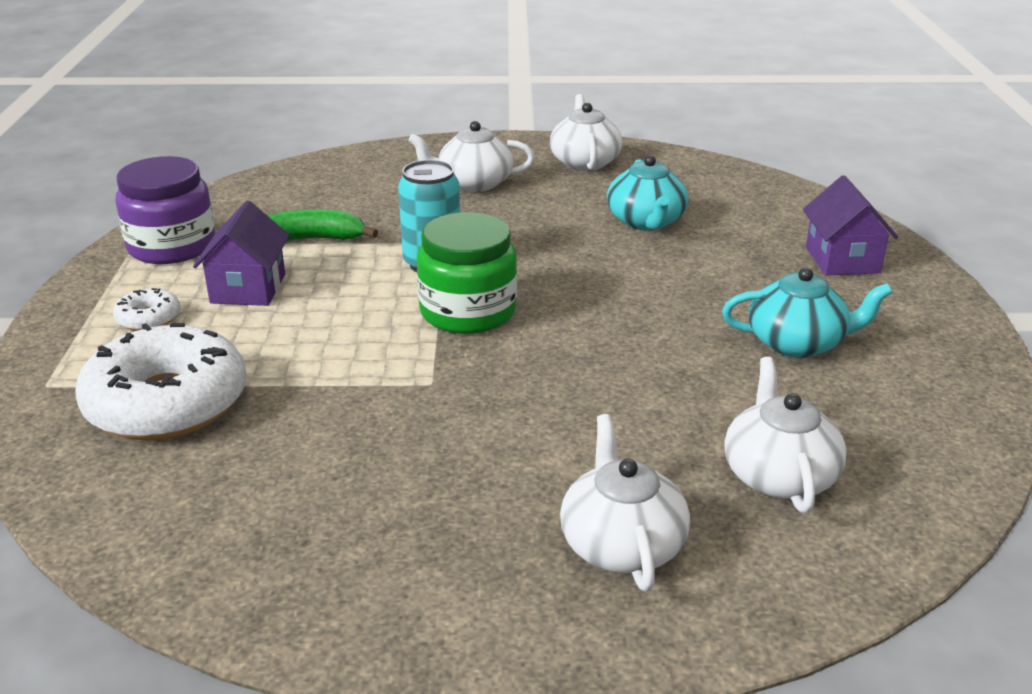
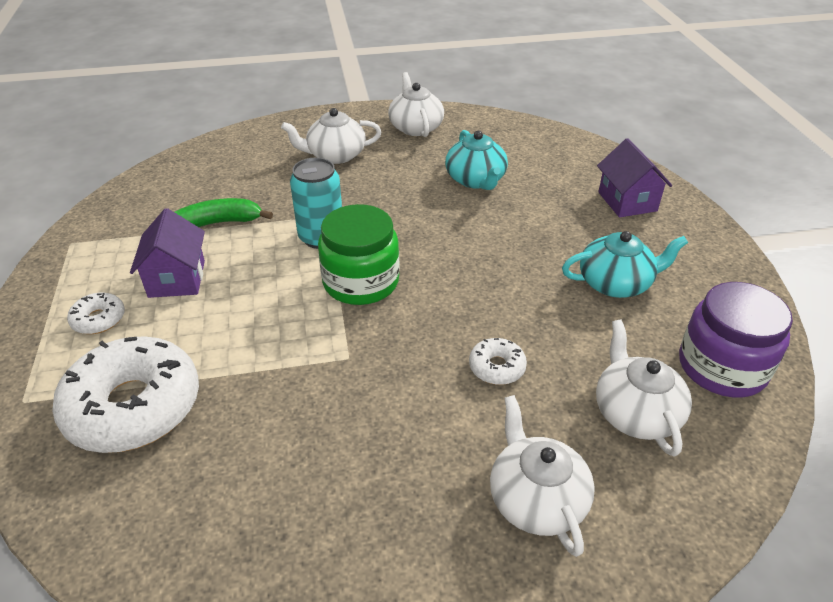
camera: 10 degrees left, 10 degrees up
purple jar [116,156,215,264] -> purple jar moved to [679,282,793,398]
none -> white donut [469,338,527,385]

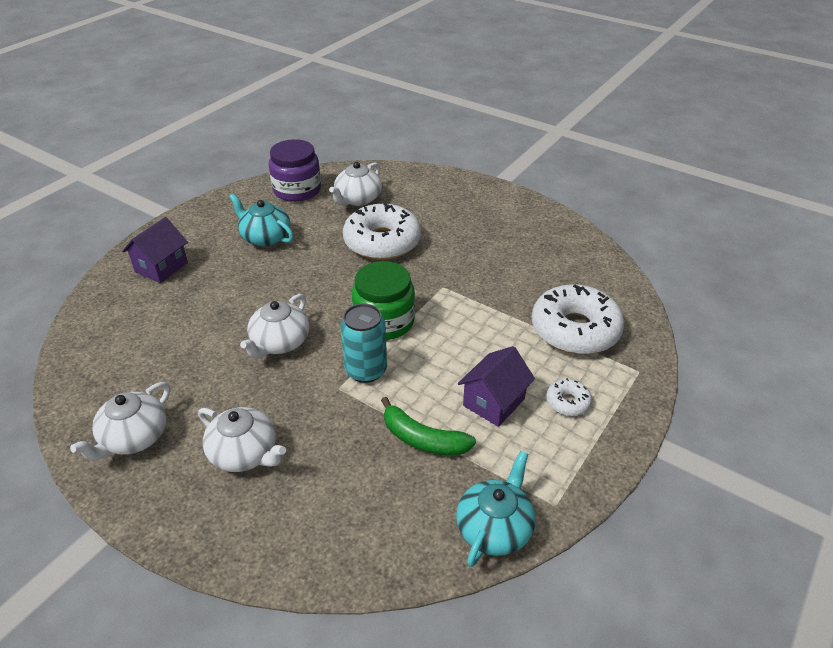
camera: 135 degrees left, 0 degrees up
turquoise teapot [445,130,508,190] -> turquoise teapot moved to [456,451,536,567]
white donut [469,338,527,385] -> white donut [343,203,421,260], size x2.24
white teapot [490,395,595,557] -> white teapot moved to [240,294,309,358]

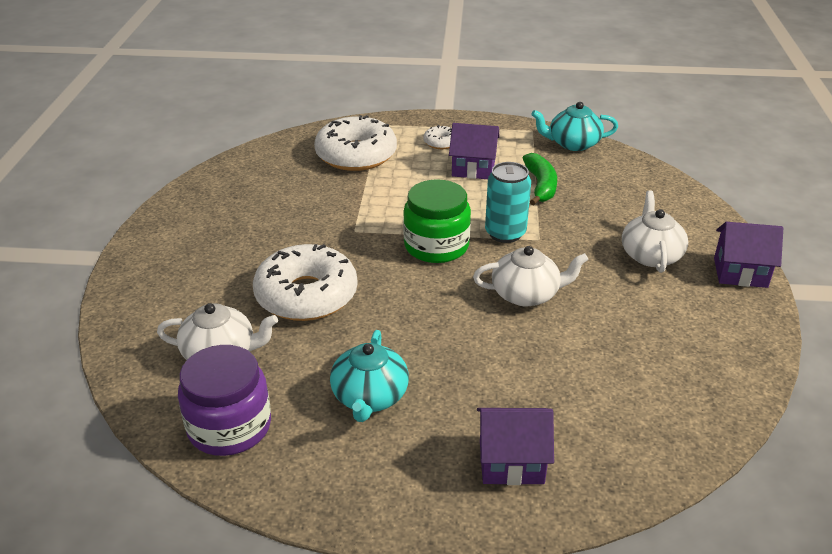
camera: 120 degrees left, 5 degrees down
white teapot [70,382,170,461] -> none
none -> purple house [714,222,783,288]

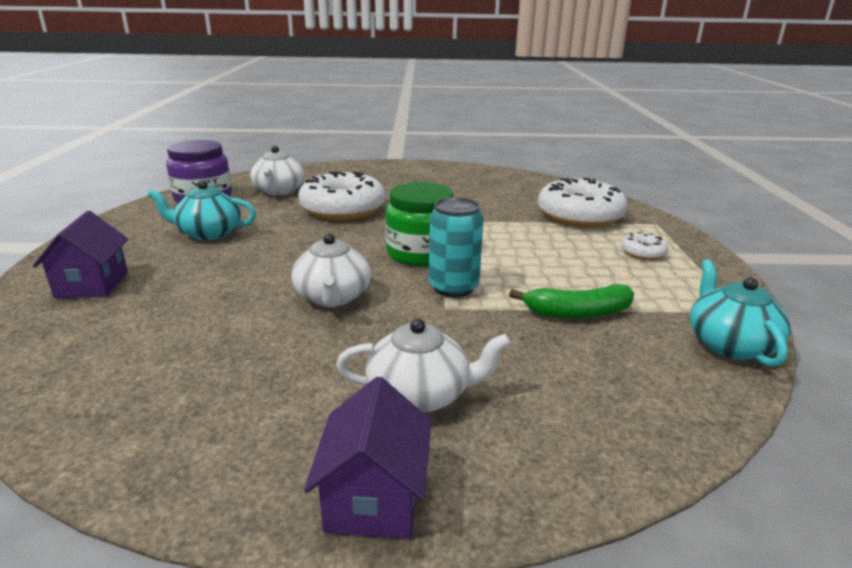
camera: 85 degrees right, 10 degrees down
purple house [449,123,500,179] -> none

